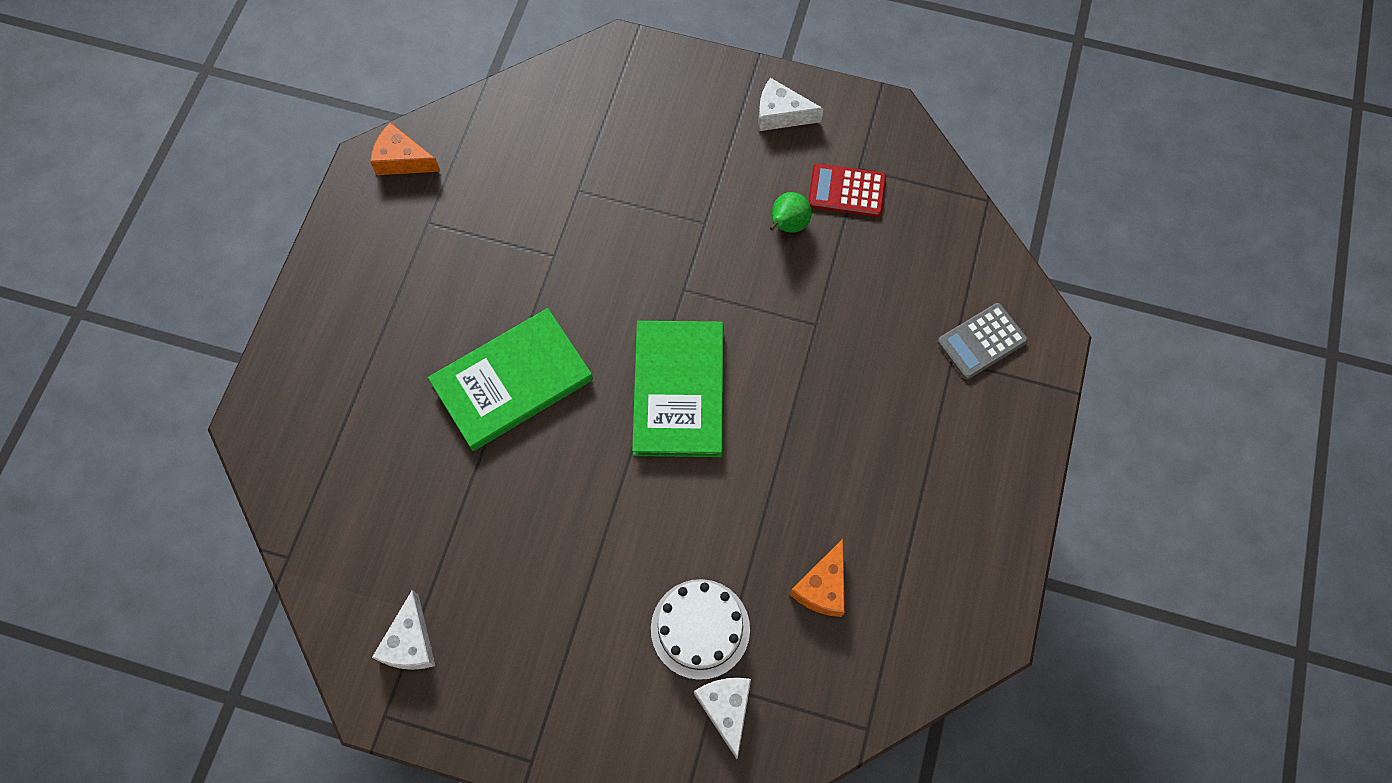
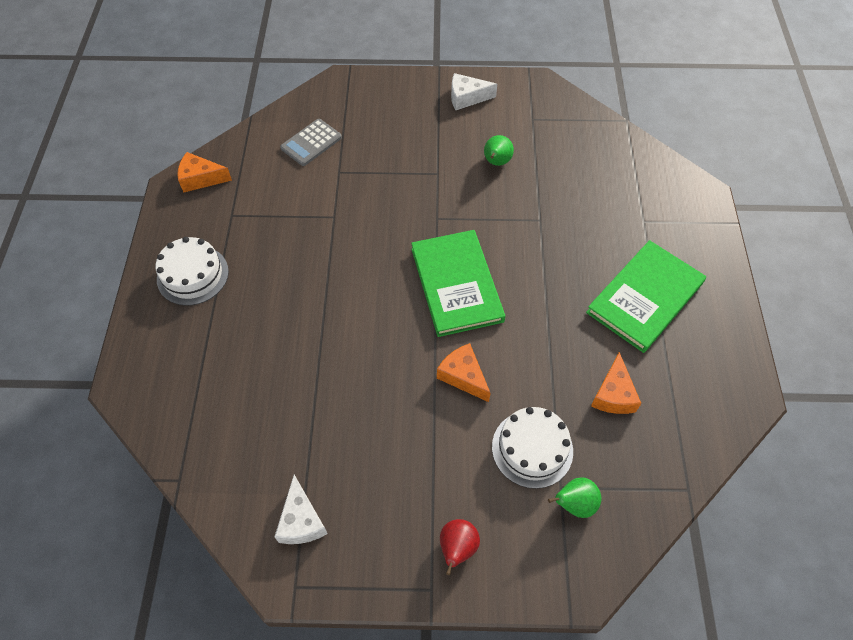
camera: 15 degrees left, 10 degrees down
green book [428,308,593,451] -> green book moved to [586,240,706,353]
white cheese [694,678,751,759] -> green pear [548,477,601,518]
red calculator [808,163,886,217] -> none
grey calculator [937,303,1028,379] -> grey calculator moved to [280,119,342,166]
none -> white cake [155,237,229,305]
none -> orange cheese [437,343,491,402]
none -> red pear [440,519,480,575]

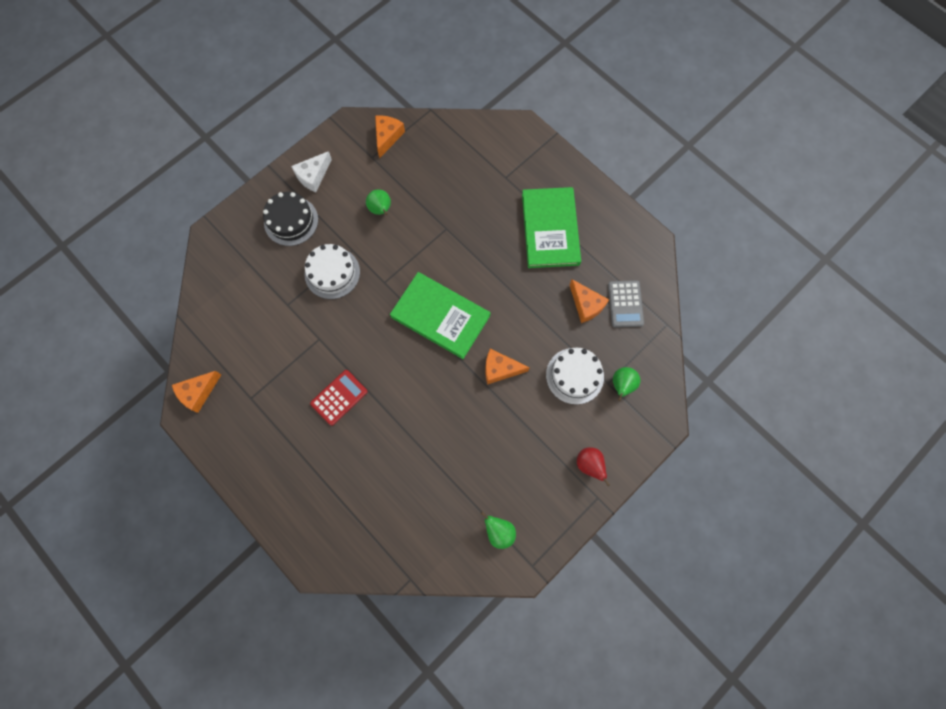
camera: 45 degrees left, 15 degrees up
white cake [155,237,229,305] -> white cake moved to [305,244,360,299]
white cheese [274,475,328,544] -> green pear [481,511,516,549]
grey calculator [280,119,342,166] -> grey calculator moved to [608,280,644,328]
none -> black cake [263,192,318,246]
none -> red calculator [310,370,368,426]
none -> orange cheese [375,115,405,158]

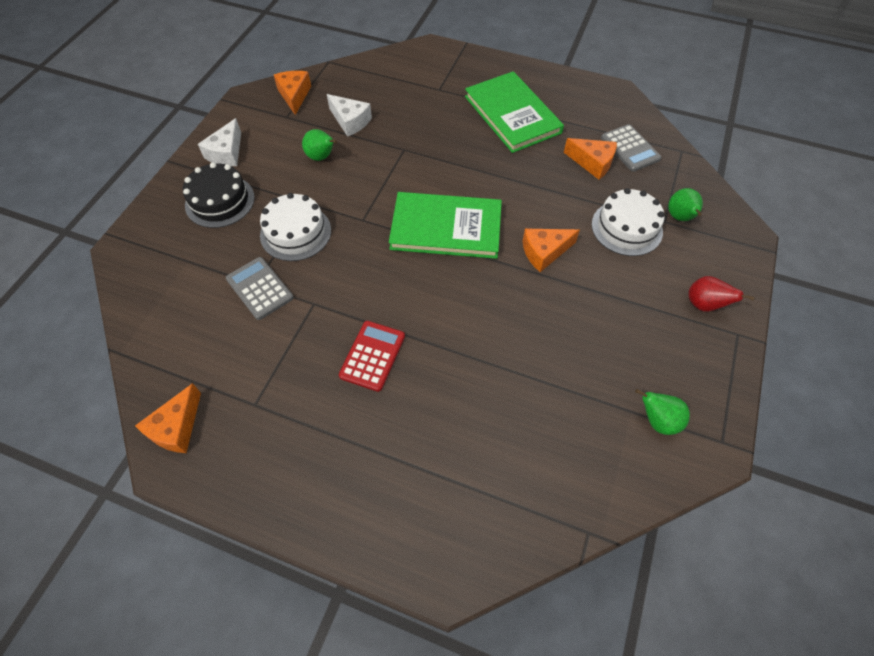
camera: 25 degrees left, 15 degrees down
none -> grey calculator [226,257,294,320]
none -> white cheese [327,94,372,137]

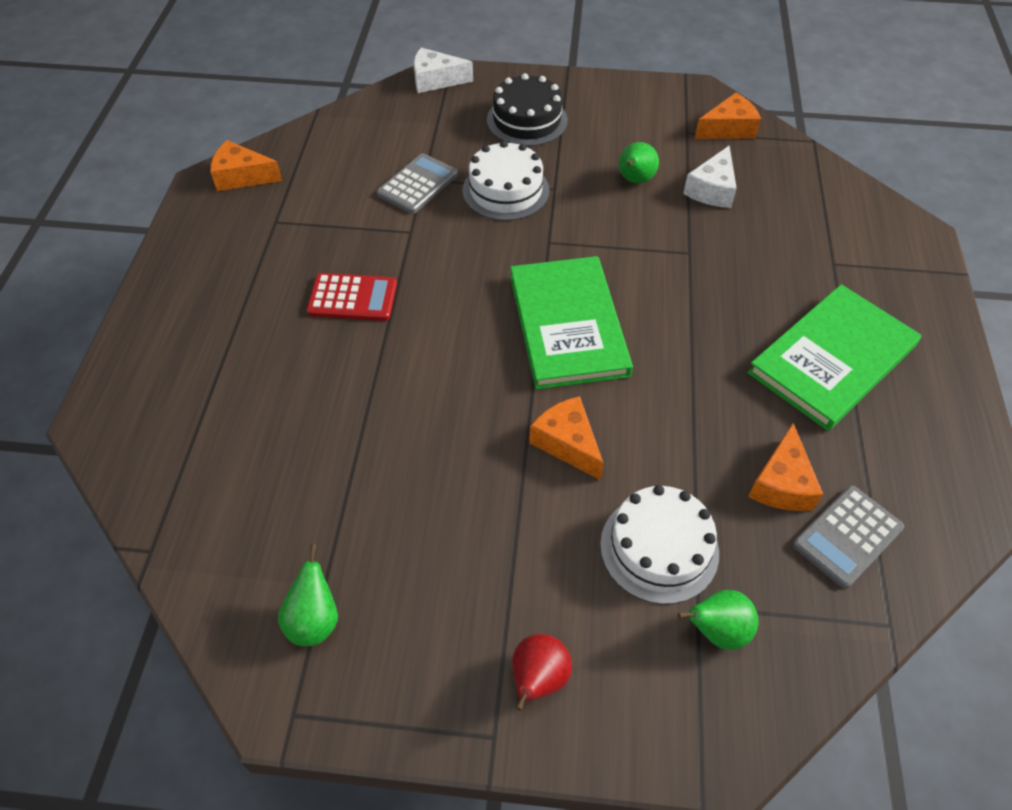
camera: 75 degrees right, 5 degrees down
white cheese [198,118,241,166] -> white cheese moved to [414,48,473,93]

